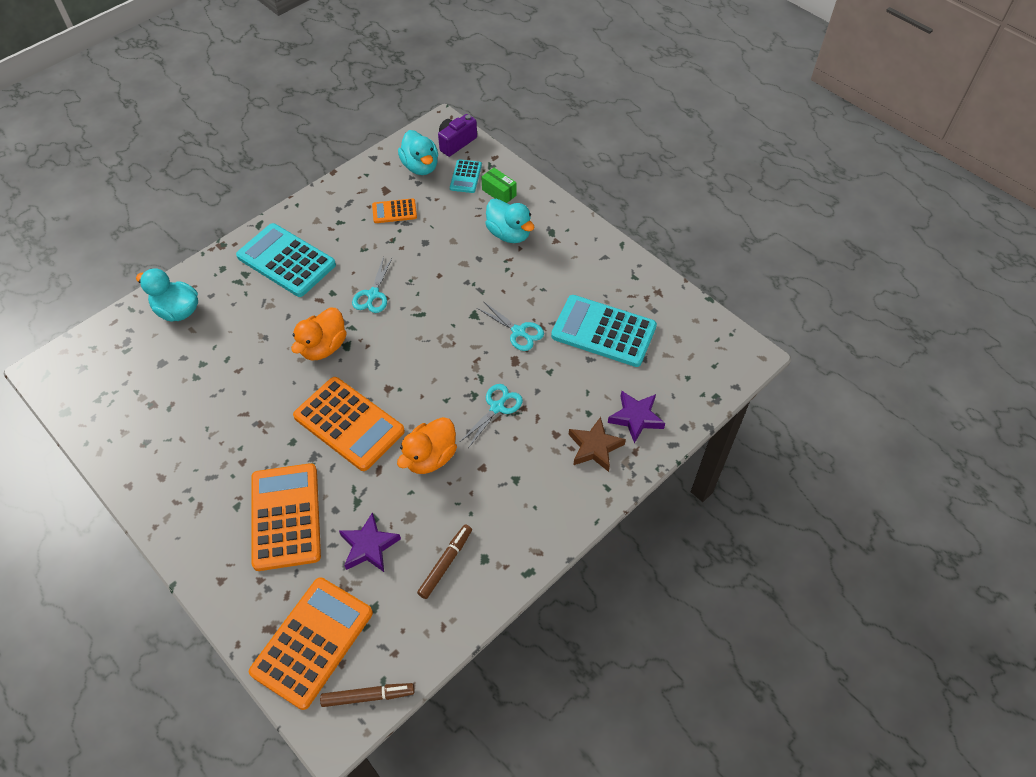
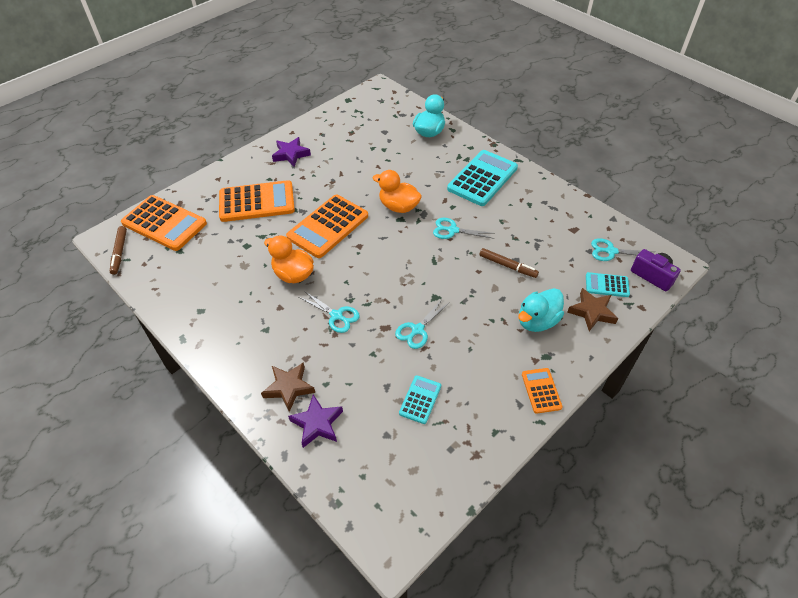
camera: 90 degrees right, 5 degrees down
purple star [339,512,401,572] -> purple star moved to [272,137,311,167]
orange calculator [372,198,417,223] -> orange calculator moved to [522,368,563,414]
turquoise duck [398,130,438,175] -> turquoise scissors [591,238,654,261]
brown marker [417,524,472,599] -> brown marker moved to [479,248,539,278]
green box [481,168,517,203] -> brown star [567,288,618,331]
turquoise calculator [551,295,657,367] -> turquoise calculator [399,375,441,424], size x0.50

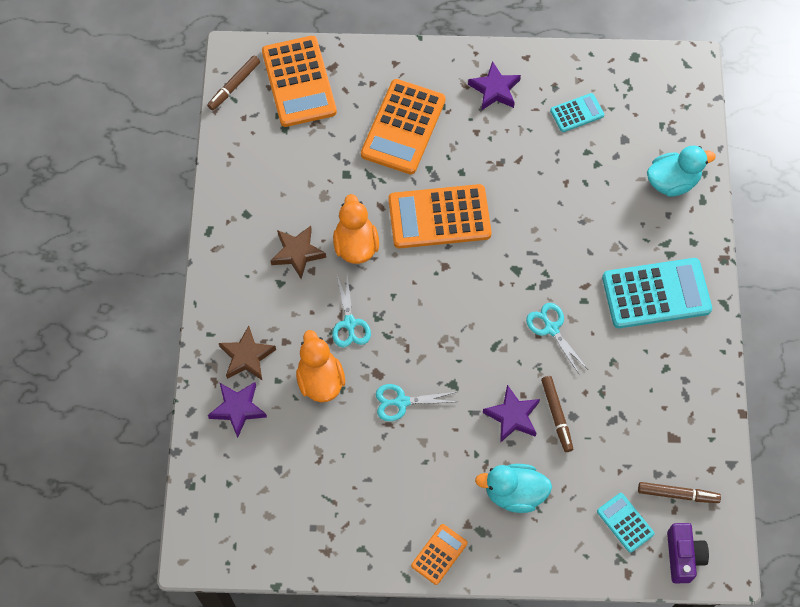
camera: 45 degrees right, 15 degrees up
orange calculator [219,180,295,222] -> orange calculator turned 75 degrees clockwise [361,79,446,174]
orange duck [373,170,422,213] -> orange duck moved to [296,330,345,402]
turquoise calculator [399,375,441,424] -> turquoise calculator moved to [550,93,604,132]
brown star [567,288,618,331] -> brown star moved to [271,226,326,279]
turquoise scissors [591,238,654,261] -> brown marker [638,482,721,503]
none -> purple star [483,385,540,443]

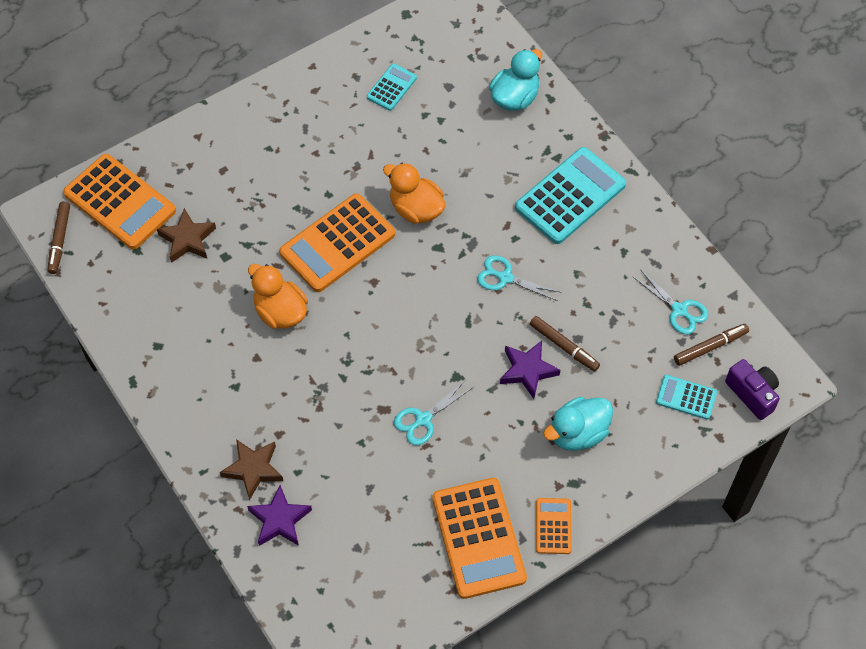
camera: 35 degrees left, 5 degrees down
brown star [271,226,326,279] -> brown star moved to [157,208,216,263]
orange duck [296,330,345,402] -> orange duck moved to [383,163,446,224]
turquoise scissors [332,275,371,347] -> turquoise scissors moved to [633,269,708,334]
orange calculator [361,79,446,174] -> orange calculator moved to [432,478,527,599]
purple star [468,61,521,111] -> none

